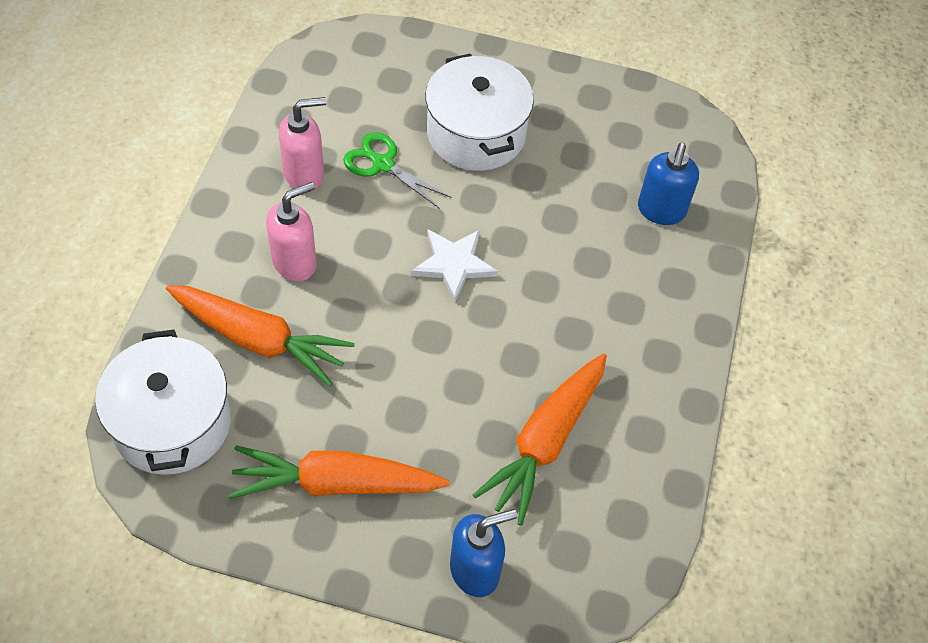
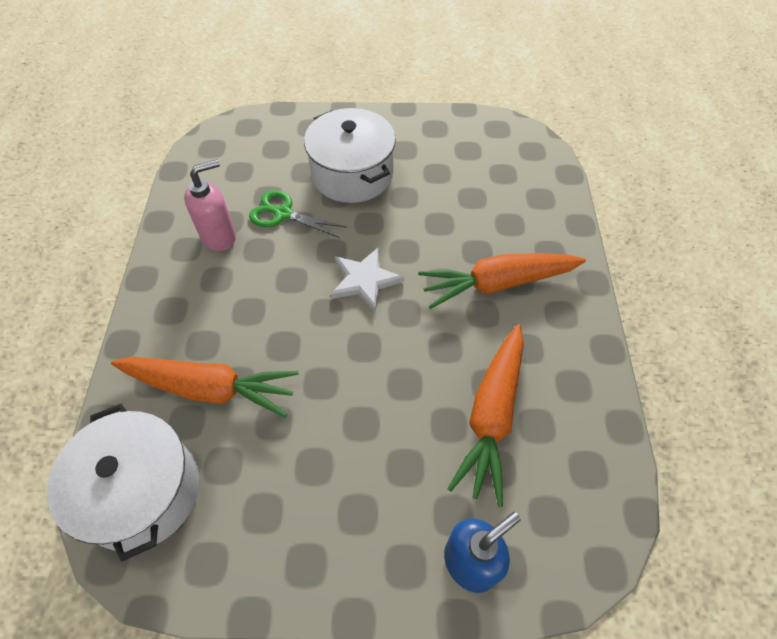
camera: 10 degrees left, 0 degrees up
orange carrot [228,446,449,499] -> orange carrot moved to [418,253,586,309]
pink soap dispenser [266,182,317,282] -> none
blue soap dispenser [638,143,699,225] -> none

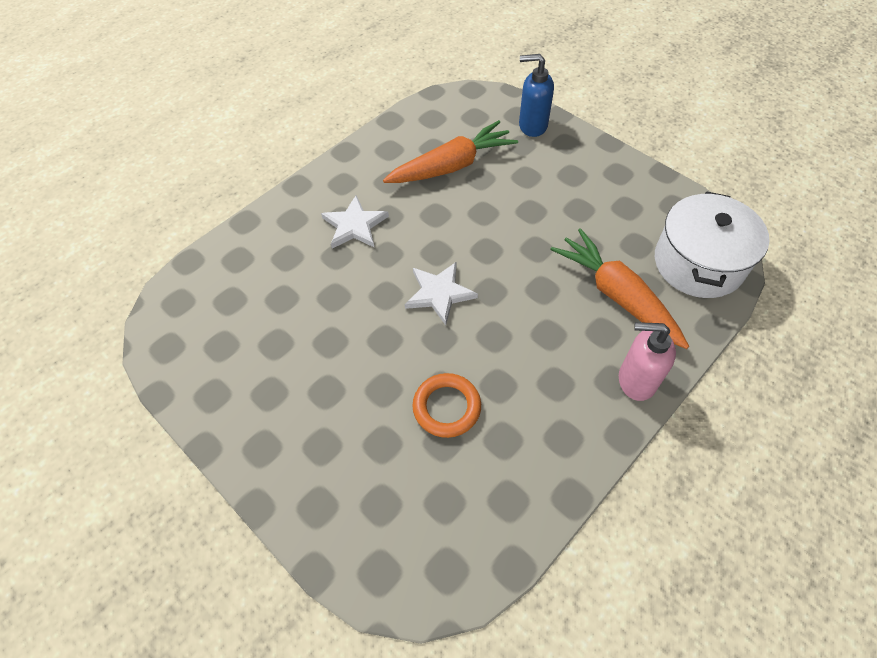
camera: 135 degrees left, 0 degrees up
pink soap dispenser [184,159,236,251] -> pink soap dispenser moved to [619,322,676,401]
green scissors [249,190,346,238] -> orange ring [413,373,481,438]
white pot [304,108,396,203] -> none
orange carrot [418,253,586,309] -> white star [321,195,389,248]

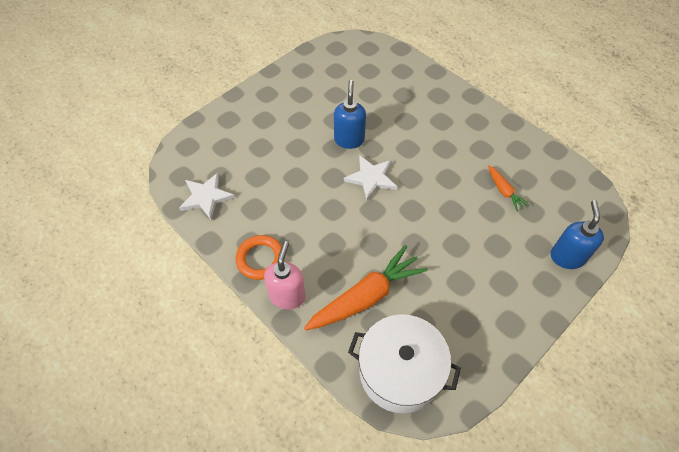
camera: 90 degrees right, 0 degrees up
white star [321,195,389,248] -> white star moved to [179,173,235,220]
orange carrot [383,120,518,183] -> orange carrot [488,165,530,212], size x0.49
orange ring [413,373,481,438] -> orange ring moved to [235,235,285,280]
none -> blue soap dispenser [334,80,366,149]

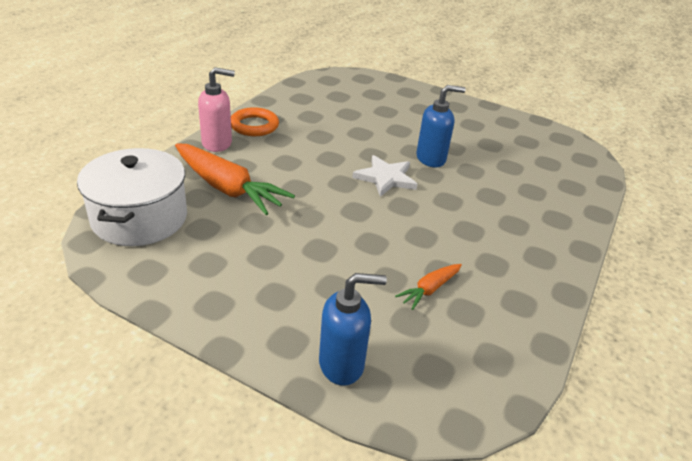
camera: 70 degrees right, 20 degrees down
white star [179,173,235,220] -> none

